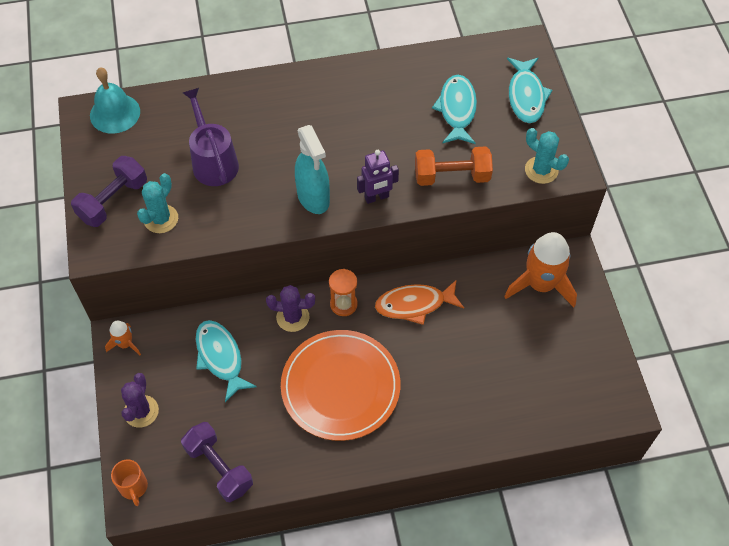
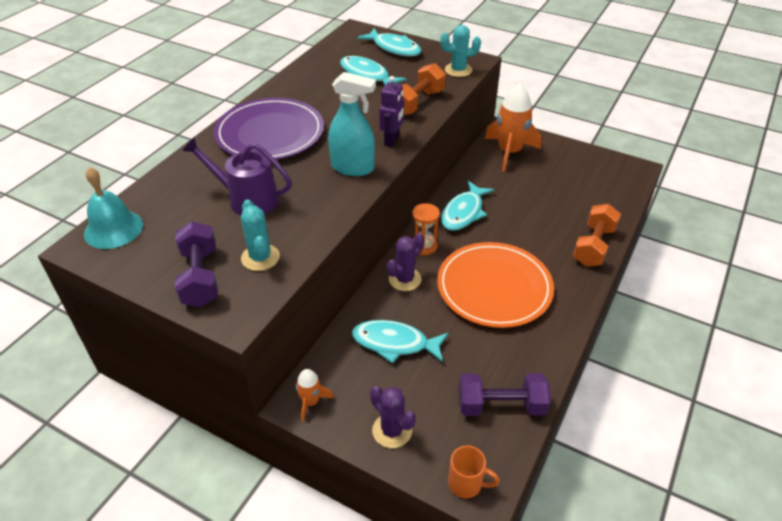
camera: 50 degrees left, 15 degrees down
orange fish [375,280,464,325] -> turquoise fish [441,181,494,231]
none -> purple plate [214,98,324,160]
none -> orange dumbbell [573,204,621,266]

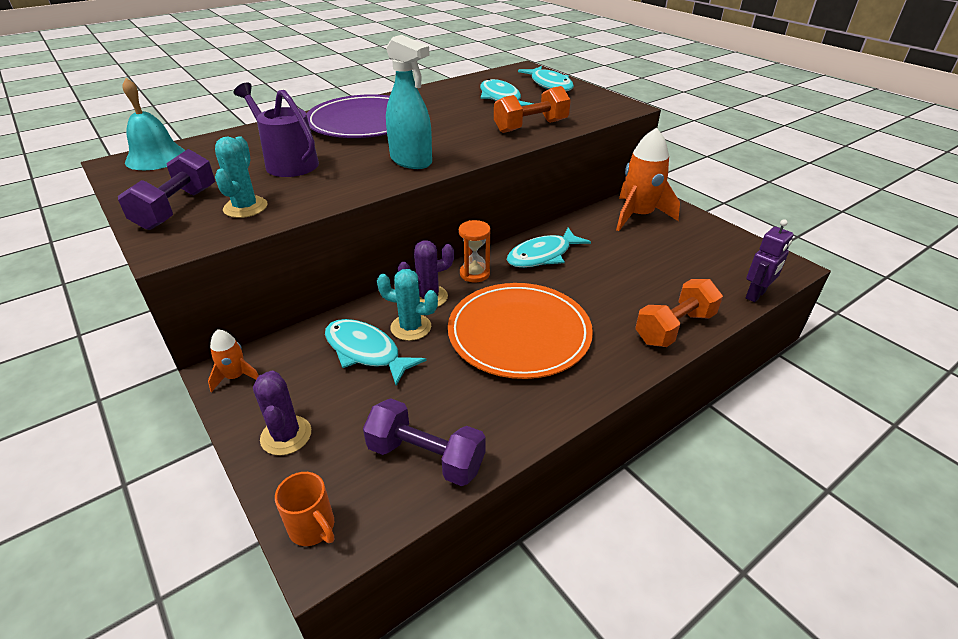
camera: 25 degrees right, 5 degrees down
purple robot [379,76,404,147] -> purple robot moved to [745,219,794,302]
turquoise cactus [440,25,481,77] -> turquoise cactus moved to [377,269,438,341]

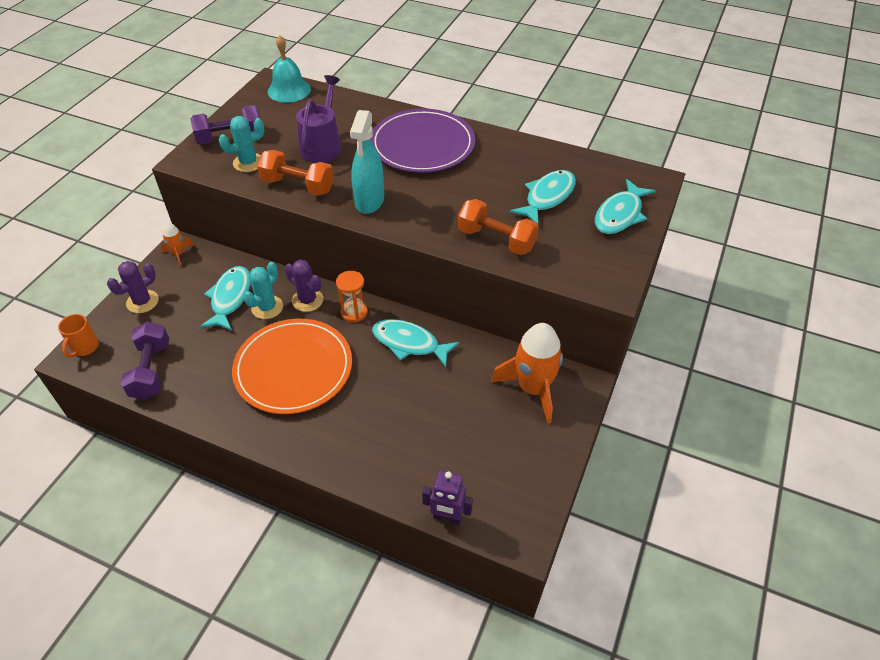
camera: 60 degrees right, 10 degrees up
turquoise cactus [377,269,438,341] -> turquoise cactus turned 45 degrees clockwise [243,262,283,319]
orange dumbbell [635,279,723,347] -> orange dumbbell moved to [257,150,334,196]

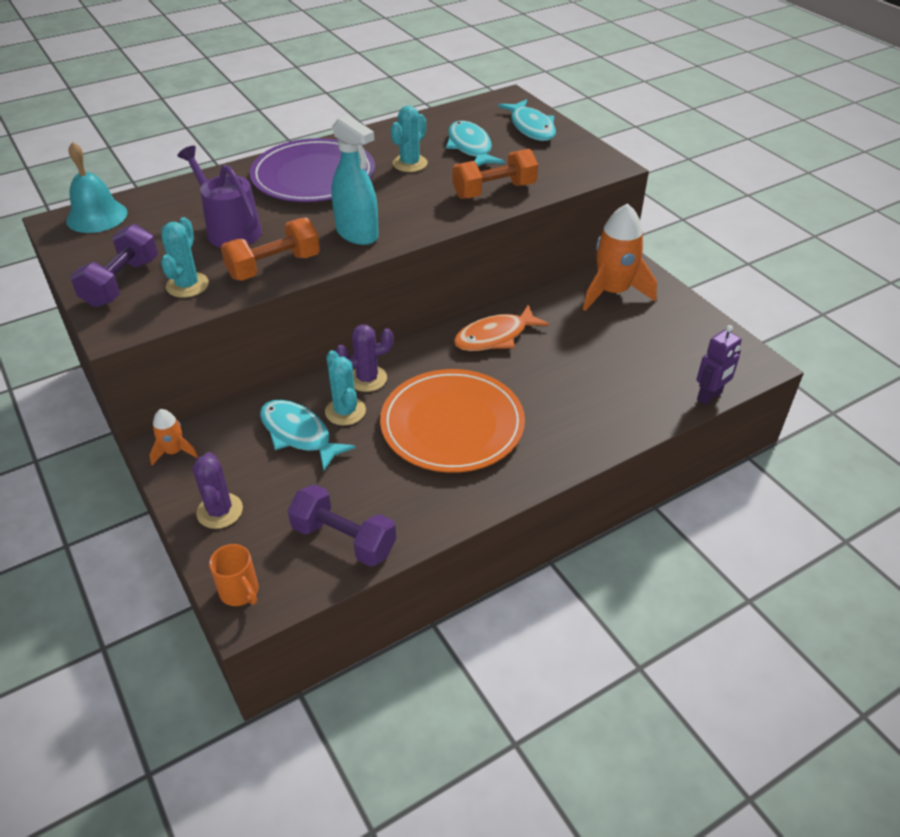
camera: 55 degrees left, 5 degrees down
orange hourglass [336,271,368,322] -> none
turquoise fish [372,319,460,367] -> orange fish [454,305,549,351]
none -> turquoise cactus [391,106,428,172]

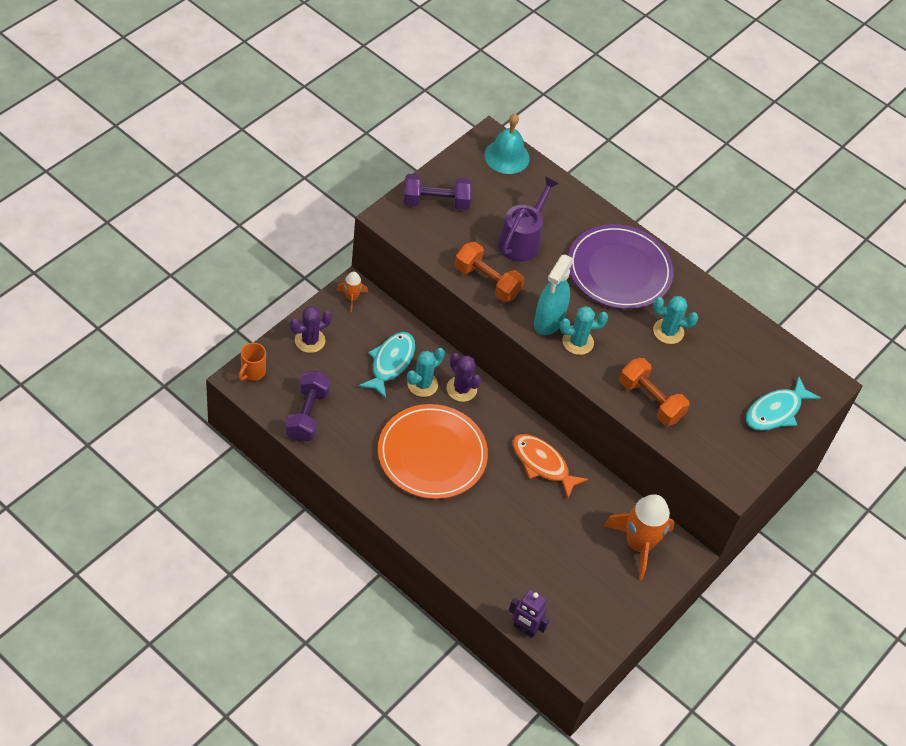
camera: 65 degrees right, 10 degrees up
turquoise cactus [161,217,209,298] -> turquoise cactus moved to [560,306,608,355]
turquoise fish [446,121,505,166] -> none

